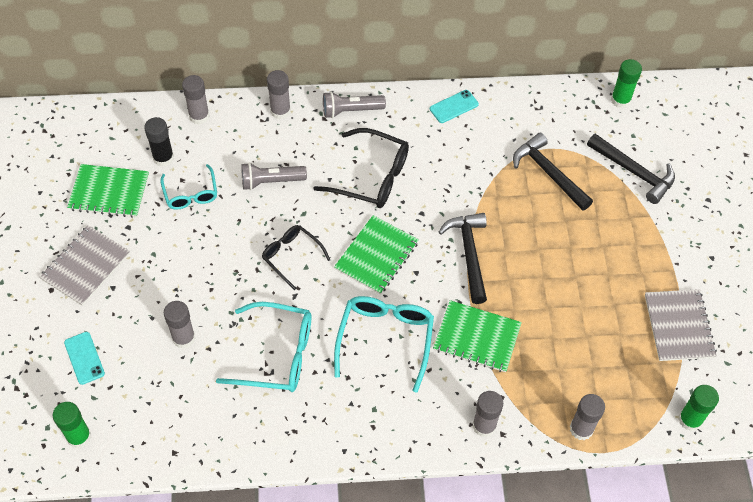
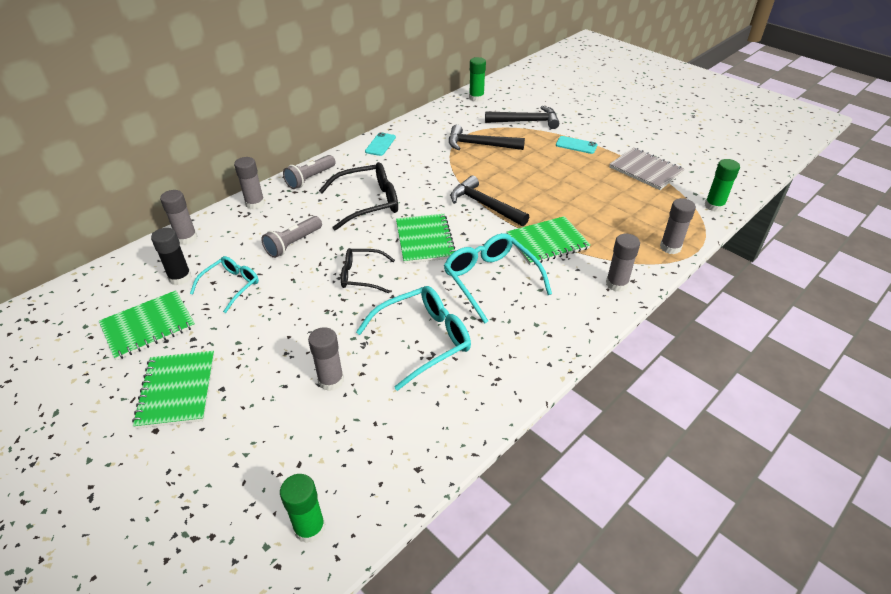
camera: 40 degrees left, 15 degrees down
grey notebook [39,225,130,306] -> green notebook [132,351,214,429]
turquoise phone [64,332,105,385] -> turquoise phone moved to [556,136,598,154]
turquoise glasses [160,164,217,210] -> turquoise glasses turned 90 degrees counterclockwise [190,256,259,313]

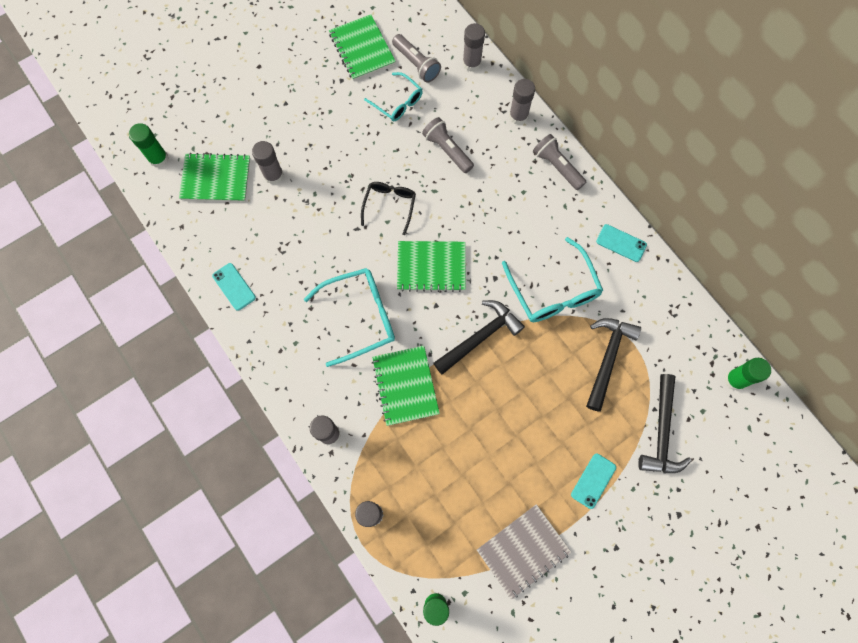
camera: 100 degrees right, 30 degrees up
green notebook [132,351,214,429] -> green notebook moved to [179,153,250,202]
black glue stick [151,228,192,285] -> grey flashlight [392,34,441,83]
black glasses [319,162,398,231] -> none
turquoise glasses [356,286,471,391] -> turquoise glasses moved to [502,237,603,322]
none -> turquoise phone [212,263,256,311]

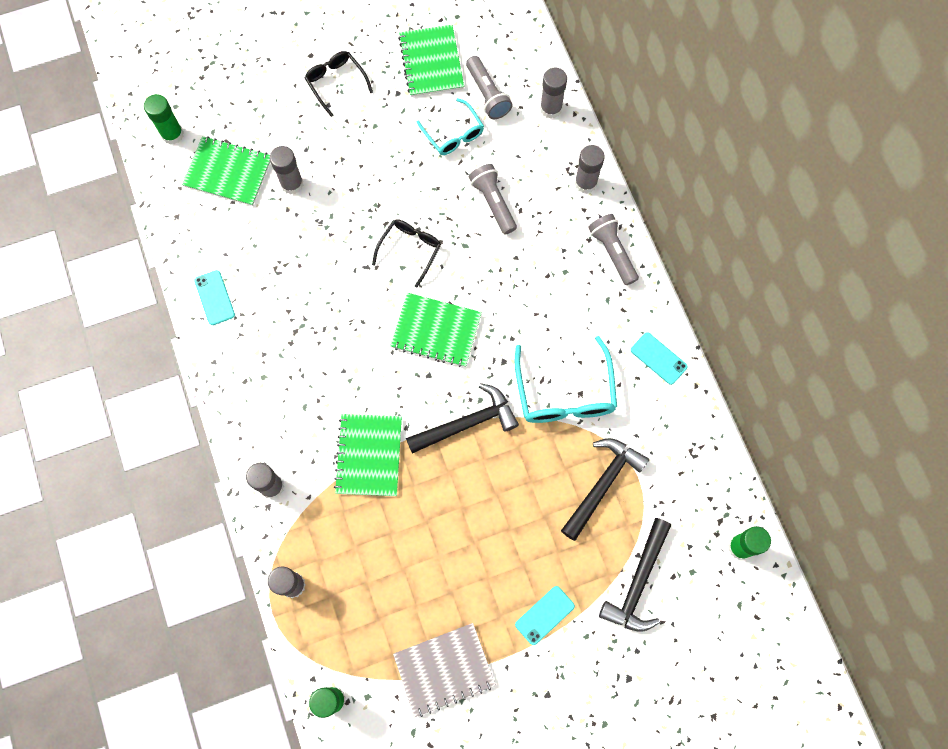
camera: 15 degrees right, 0 degrees up
turquoise glasses [304,268,395,367] -> none
none -> black glasses [305,51,373,117]

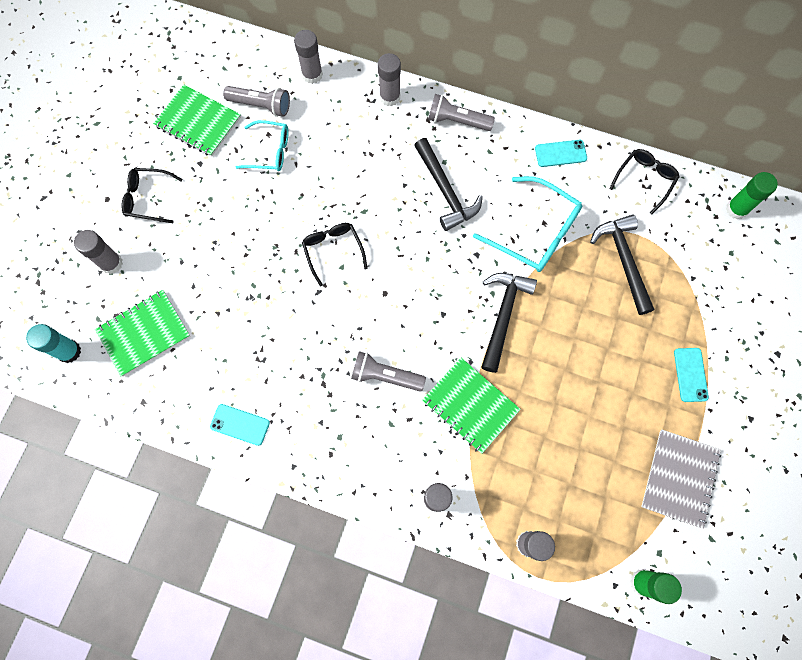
camera: 50 degrees left, 0 degrees up
green glue stick [144,94,184,145] -> turquoise glue stick [26,324,81,363]
grey glue stick [270,146,303,195] -> grey glue stick moved to [74,230,123,274]
green notebook [390,293,482,367] -> none
grey flashlight [469,164,517,234] -> grey flashlight moved to [351,351,426,391]
black hammer [599,518,671,632] -> black hammer moved to [414,138,483,231]
none -> black glasses [609,149,680,214]

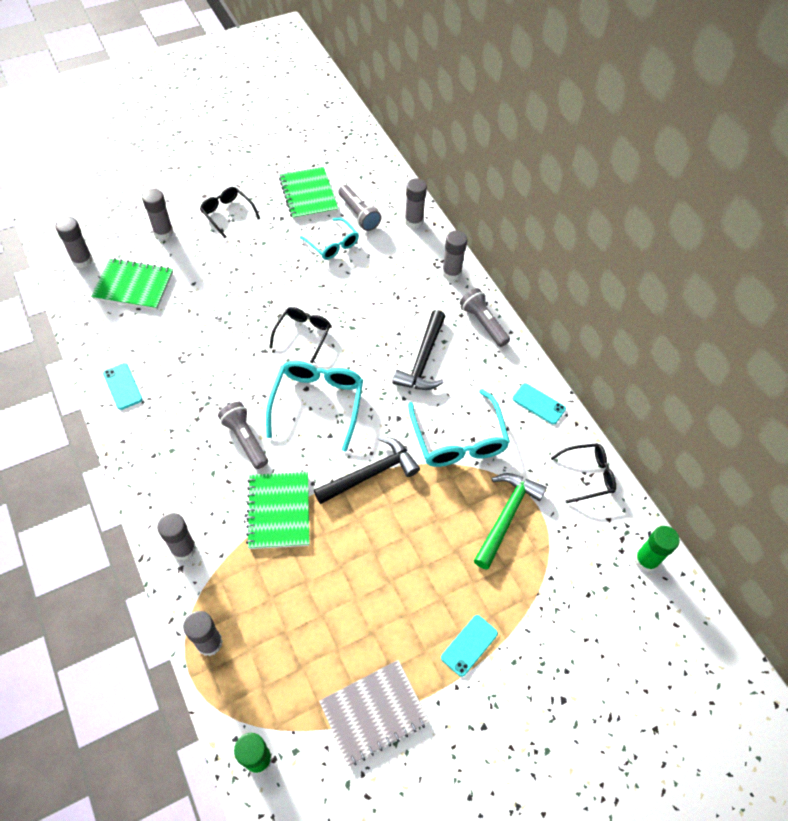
camera: 40 degrees right, 15 degrees down
turquoise glue stick [26,324,81,363] -> grey glue stick [56,217,92,268]
black hammer [590,215,654,315] -> green hammer [474,473,547,570]
none -> turquoise glasses [266,361,363,452]

